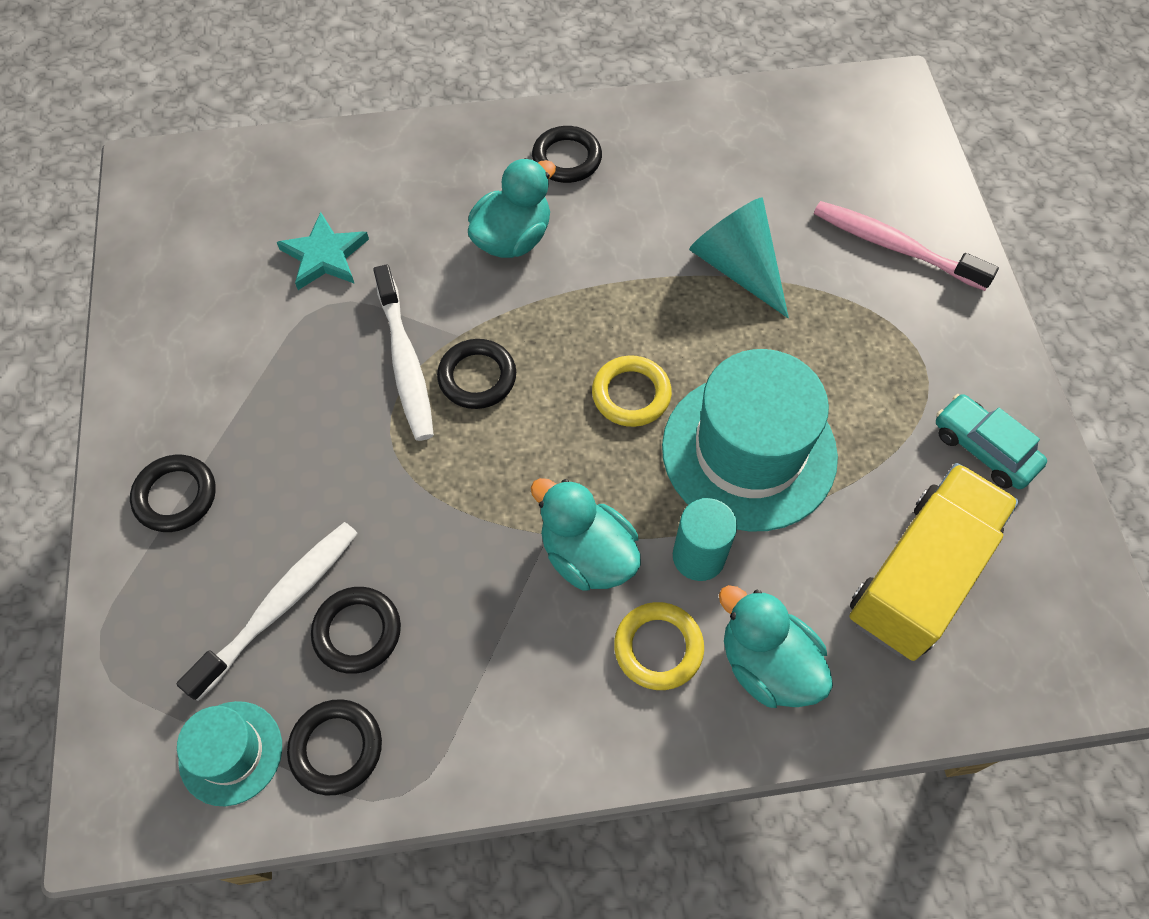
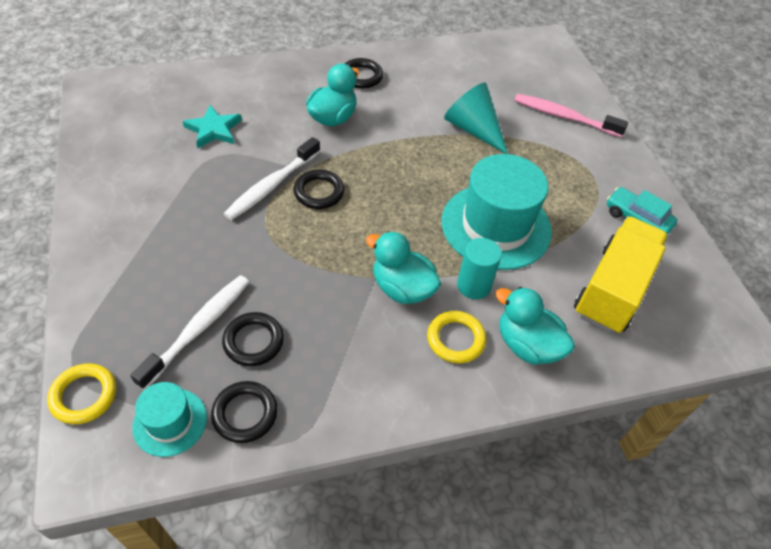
camera: 10 degrees left, 10 degrees down
black ring [130,455,216,532] -> none
white toothbrush [373,264,434,441] -> white toothbrush turned 60 degrees clockwise [223,137,320,220]
yellow ring [592,355,672,427] -> yellow ring moved to [47,363,116,424]

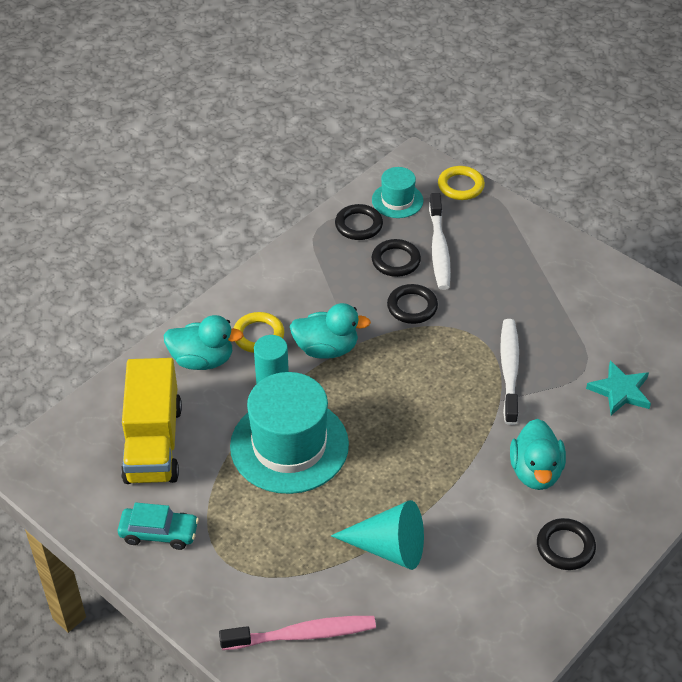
camera: 150 degrees right, 5 degrees down
black ring [293,169,344,209] -> black ring moved to [387,284,438,324]

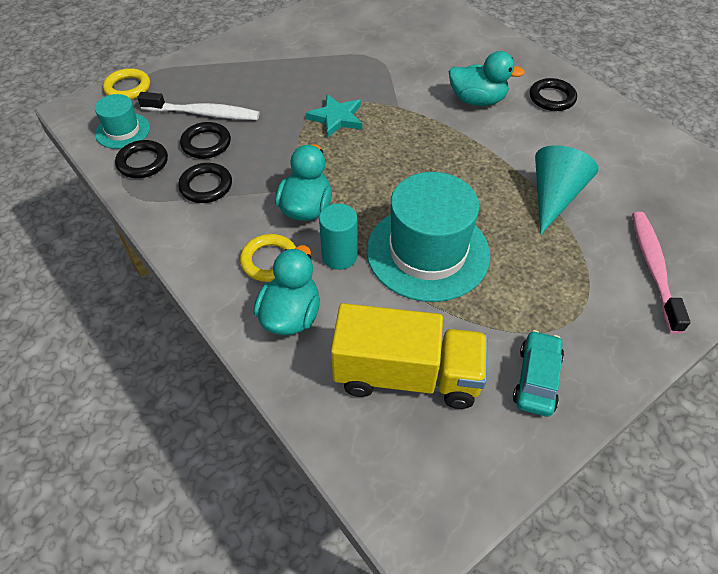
camera: 80 degrees left, 5 degrees up
black ring [387,284,438,324] -> black ring moved to [178,163,232,203]
white toothbrush [500,319,519,425] -> none
turquoise star [586,361,651,415] -> turquoise star moved to [305,94,362,138]

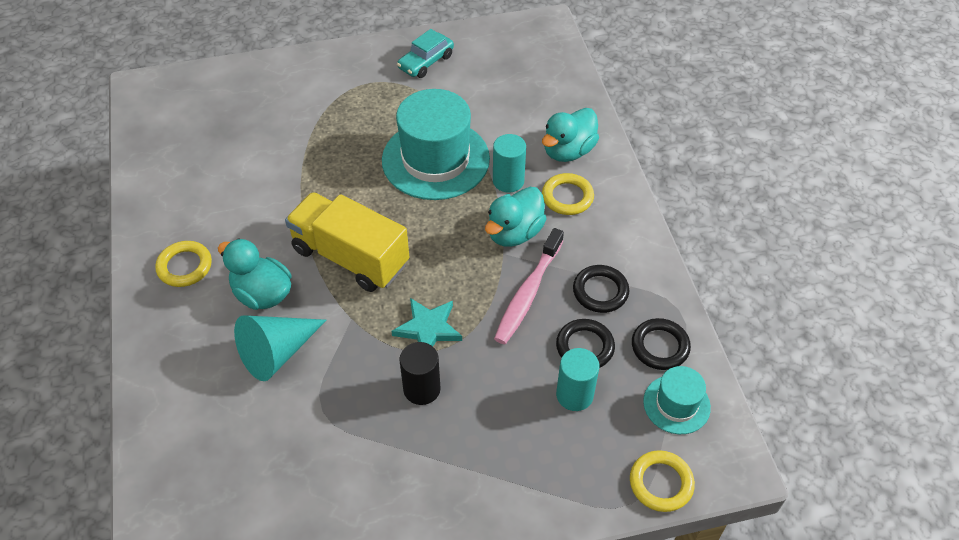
camera: 155 degrees left, 0 degrees up
white toothbrush [137,92,260,120] -> turquoise cylinder [556,348,599,411]
yellow truck [331,303,487,409] -> yellow truck moved to [285,192,409,292]
black ring [530,78,577,111] -> yellow ring [155,241,212,287]
turquoise cone [535,145,598,234] -> turquoise cone moved to [234,315,326,381]
pink toothbrush [632,212,691,334] -> pink toothbrush moved to [494,228,564,344]
none -> black cylinder [399,342,441,405]

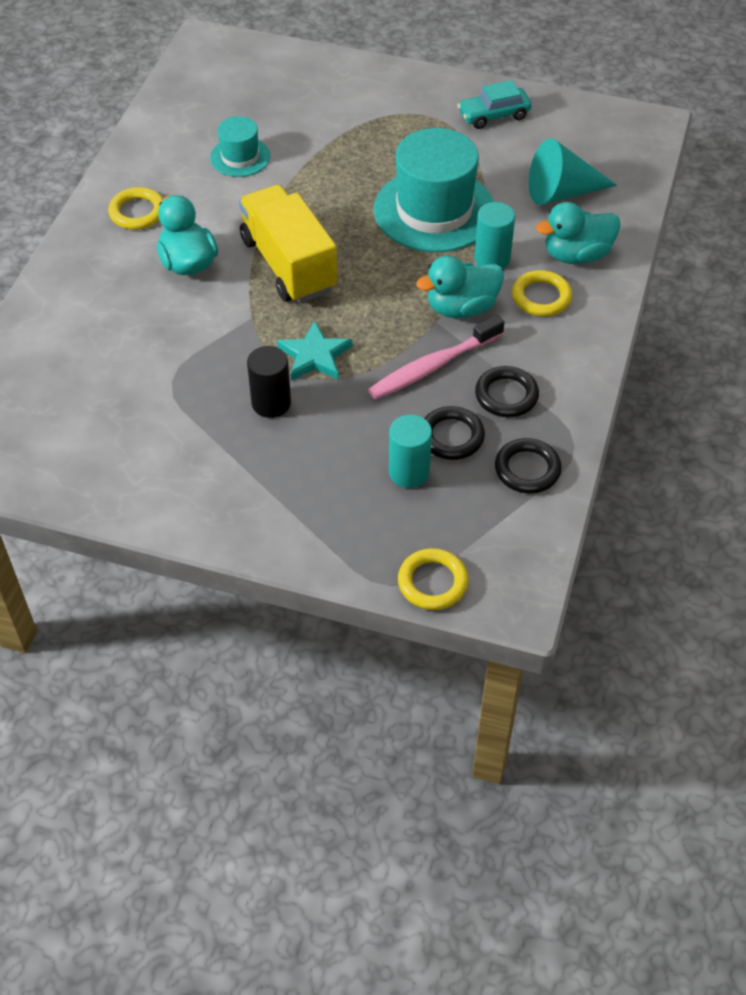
camera: 30 degrees right, 0 degrees up
turquoise cone [234,315,326,381] -> turquoise cone moved to [529,138,617,205]
turquoise hat [643,366,711,434] -> turquoise hat moved to [210,116,270,177]

